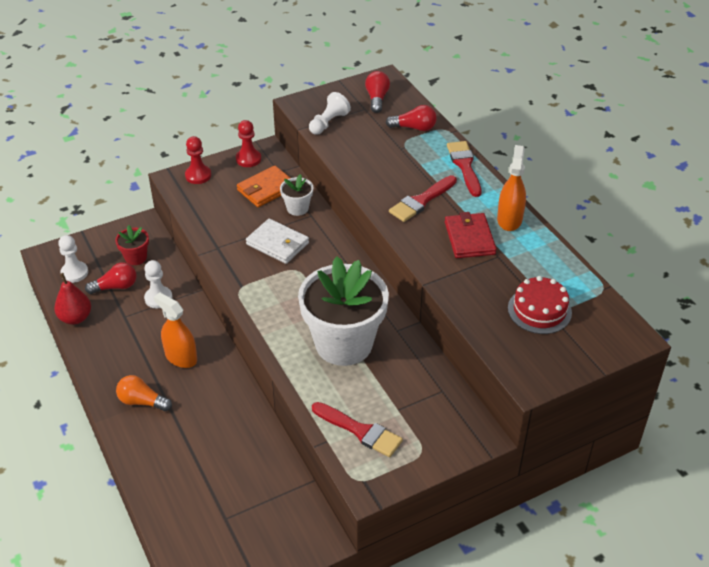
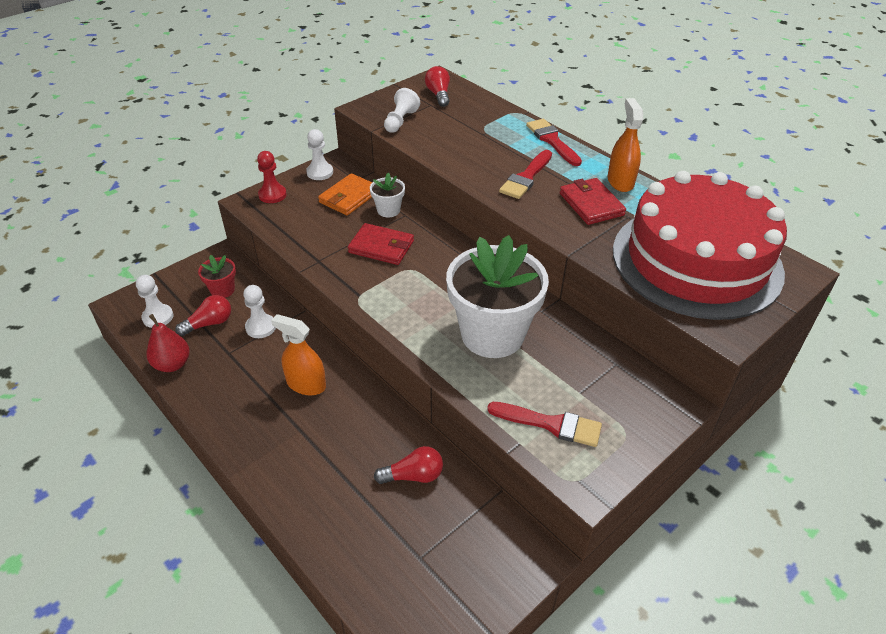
camera: 15 degrees left, 0 degrees up
orange light bulb [116,375,172,411] -> none
red pawn [236,120,261,167] -> white pawn [306,129,333,180]
white wallet [246,218,309,264] -> red wallet [348,223,414,265]
red light bulb [386,105,437,131] -> red light bulb moved to [374,446,443,484]
red cake [508,276,572,334] -> red cake [613,171,787,320], size x2.46

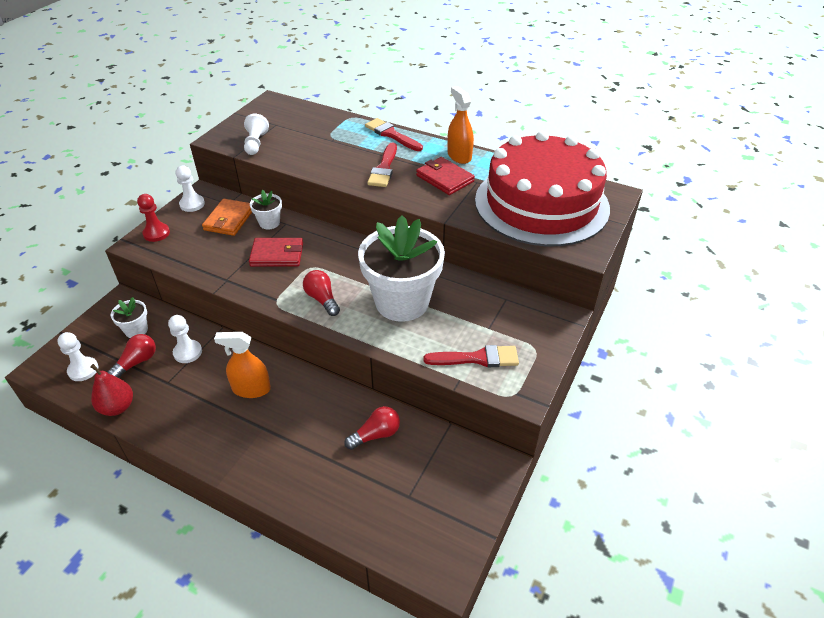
camera: 20 degrees left, 0 degrees up
red flower pot [198,255,236,298] -> white flower pot [111,297,148,338]
red light bulb [425,66,450,107] -> red light bulb moved to [303,270,340,316]

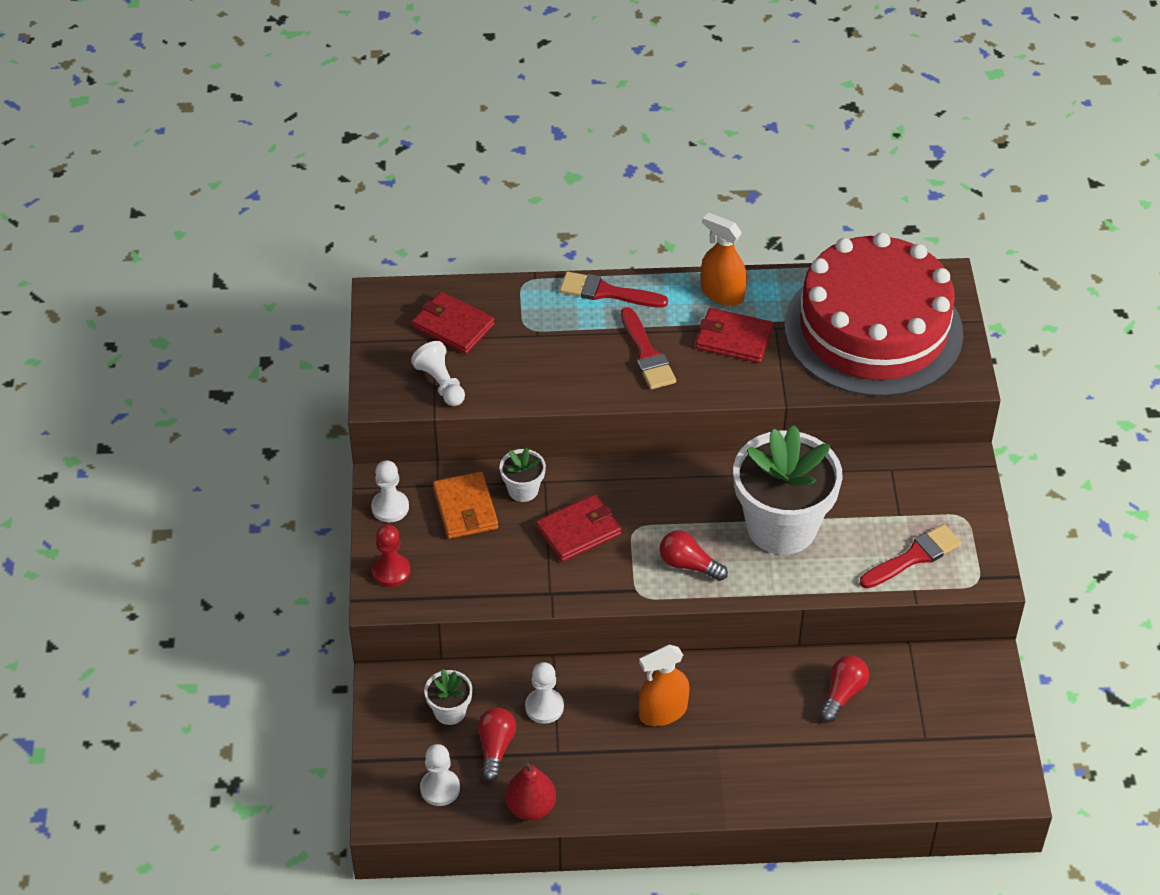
camera: 30 degrees left, 5 degrees up
none -> red wallet [412,292,495,354]

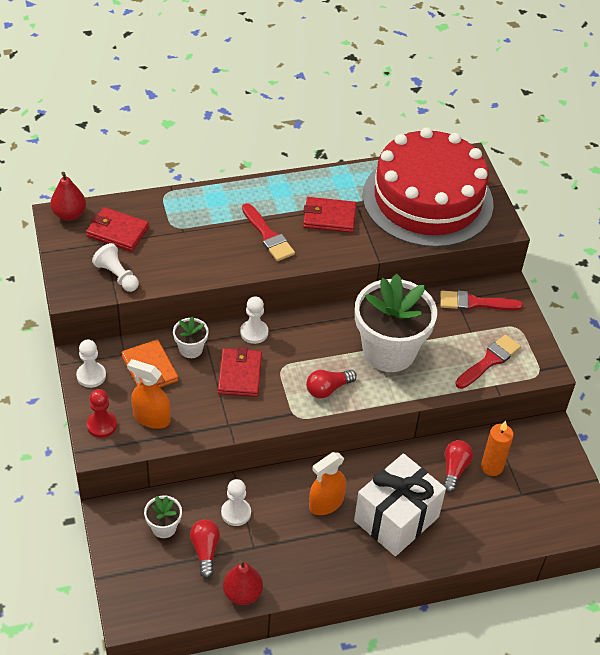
camera: 15 degrees left, 0 degrees up
white pawn [420,744,460,806] -> white pawn moved to [240,296,268,344]
red wallet [536,494,621,562] -> red wallet turned 45 degrees counterclockwise [218,347,262,397]
red brush [560,272,668,308] -> red brush moved to [440,290,523,310]
red light bulb [660,530,728,581] -> red light bulb turned 45 degrees counterclockwise [306,370,357,398]
orange spray bottle [701,212,747,306] -> orange spray bottle moved to [127,359,171,429]
none -> red pear [50,172,86,220]
none -> white gift [354,453,446,556]
none -> orange candle [481,421,514,476]

